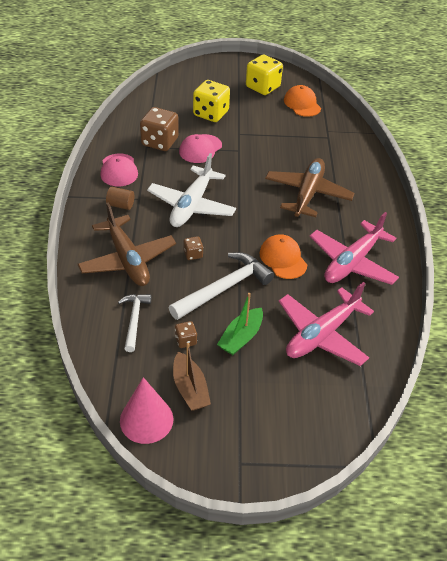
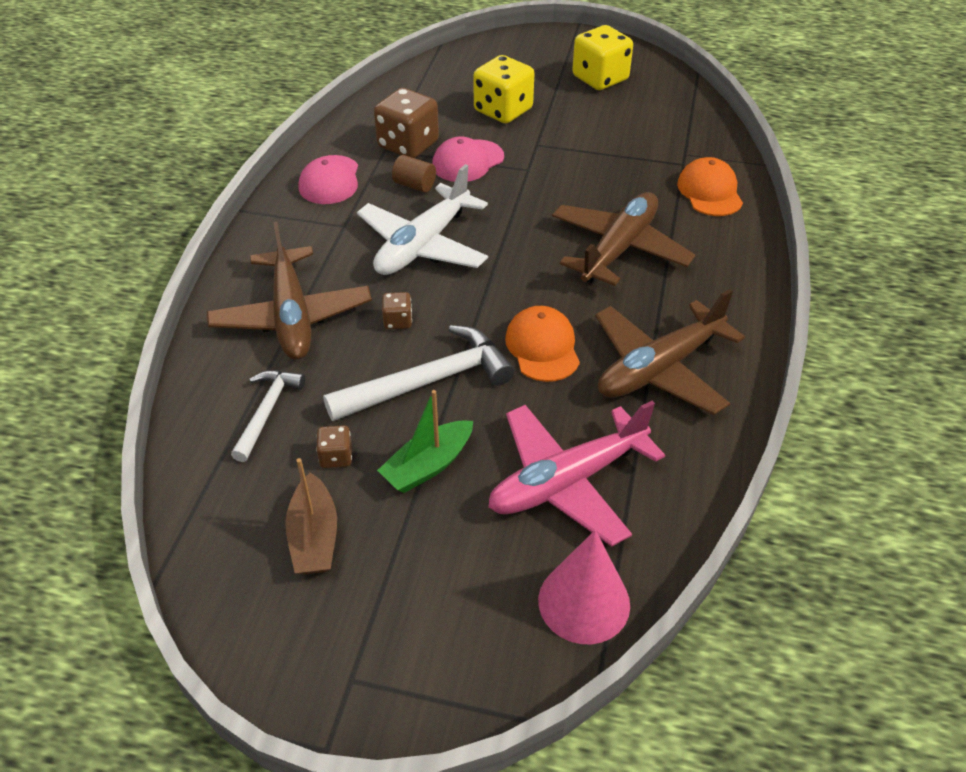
camera: 15 degrees right, 0 degrees up
brown cylinder [106,187,134,210] -> brown cylinder moved to [392,155,436,192]
pink cone [120,377,174,444] -> pink cone moved to [538,530,630,644]
orange cap [284,85,321,117] -> orange cap moved to [677,157,743,216]
pink plane [310,212,399,285] -> brown plane [595,289,745,415]

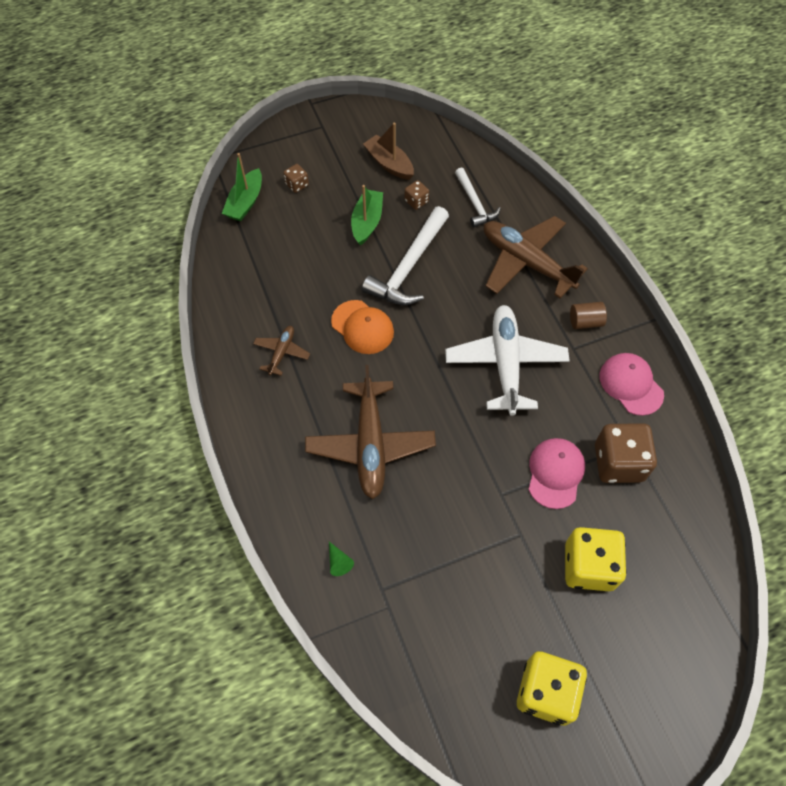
camera: 145 degrees right, 15 degrees up
brown dice [382,292,412,329] -> brown dice moved to [283,164,309,193]
brown cylinder [392,155,436,192] -> brown cylinder moved to [570,302,607,329]
pink plane [488,401,665,547] -> none
pink cone [538,530,630,644] -> green boat [222,153,262,221]
brown plane [595,289,745,415] -> brown plane [253,326,310,376], size x0.48
orange cap [677,157,743,216] -> green cone [329,542,354,576]

